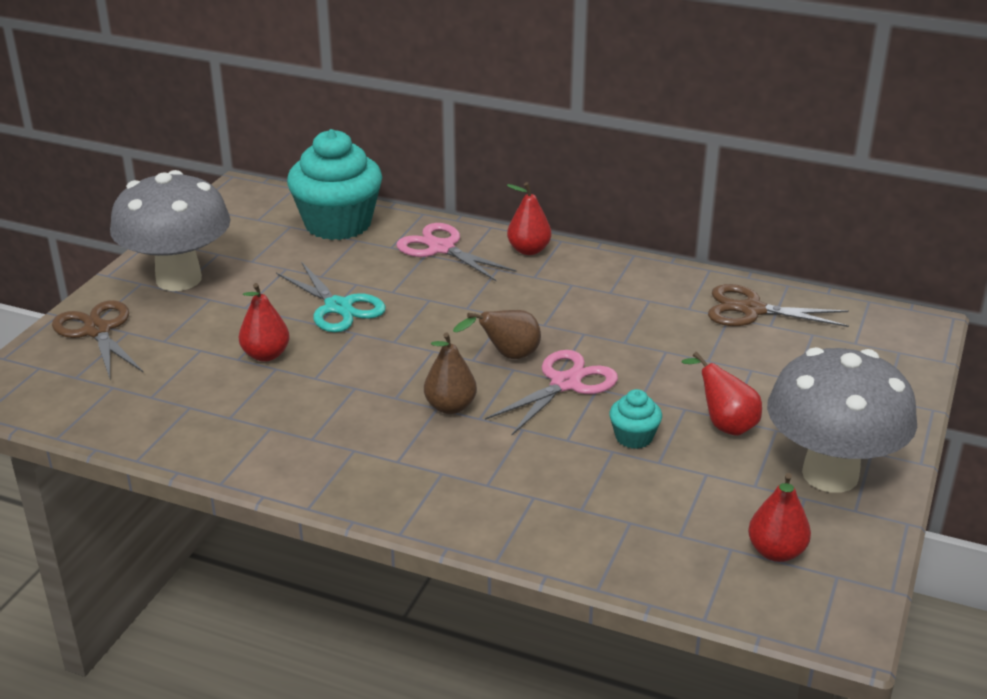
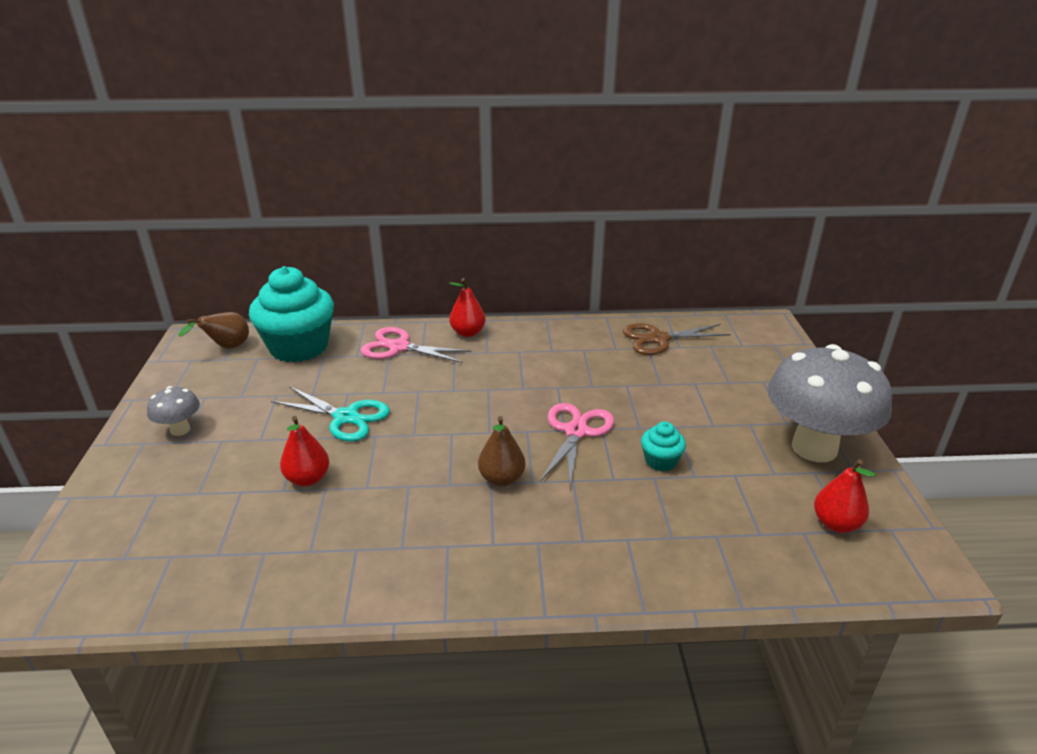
camera: 25 degrees left, 0 degrees up
brown scissors [52,300,144,378] -> none
grey mushroom [110,170,231,291] -> grey mushroom [147,386,200,436], size x0.45
brown pear [453,310,541,359] -> brown pear moved to [178,312,249,349]
red pear [681,352,762,436] -> none

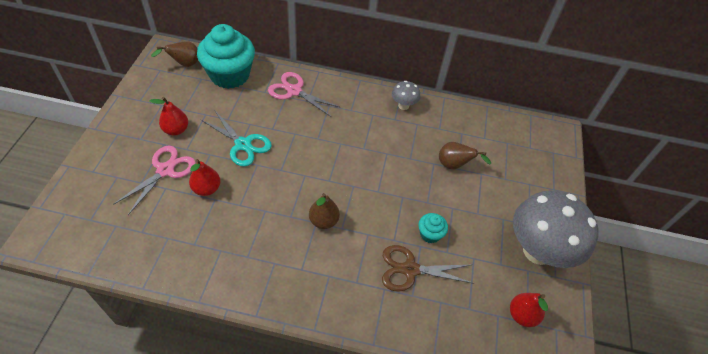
camera: 10 degrees right, 20 degrees up
grey mushroom [147,386,200,436] -> grey mushroom moved to [392,81,420,110]
red pear [449,278,486,337] -> red pear moved to [150,97,188,135]
pink scissors [540,403,614,488] -> pink scissors moved to [113,146,196,215]
brown scissors [623,323,731,355] -> brown scissors moved to [382,245,475,292]
none -> brown pear [439,142,491,170]

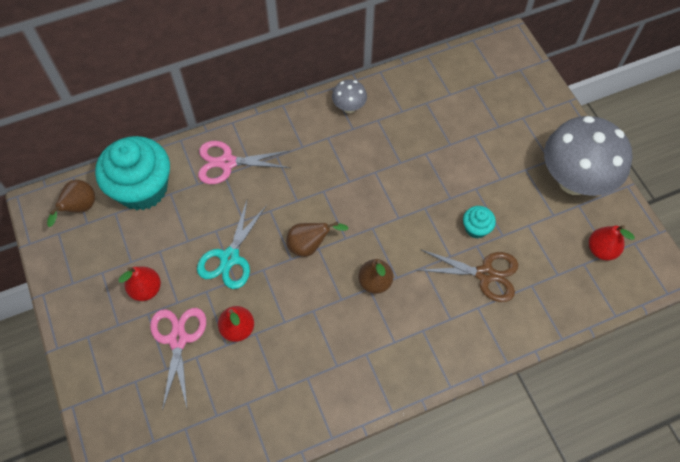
camera: 30 degrees left, 10 degrees up
turquoise scissors [201,111,272,167] -> turquoise scissors turned 105 degrees clockwise [197,201,267,289]
brown scissors [382,245,475,292] -> brown scissors turned 135 degrees counterclockwise [417,250,518,302]
brown pear [439,142,491,170] -> brown pear moved to [286,222,348,257]

